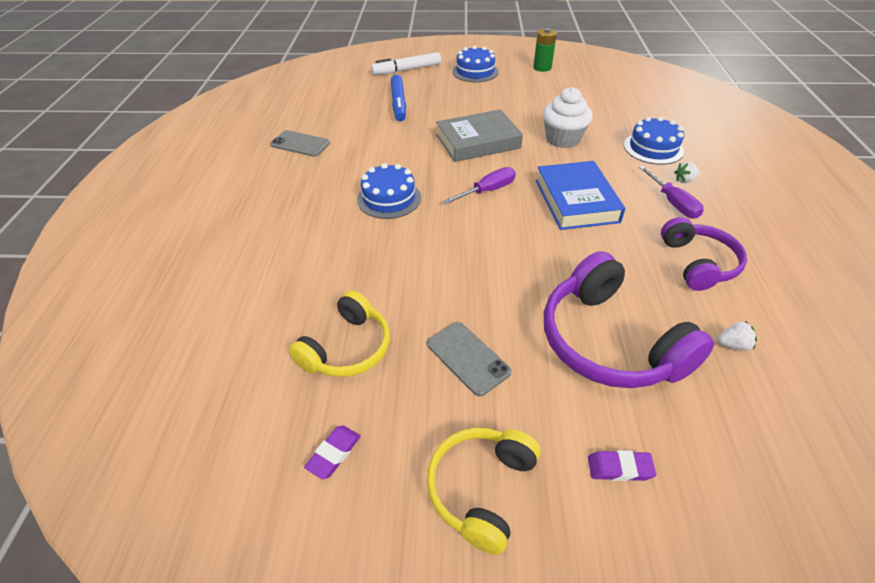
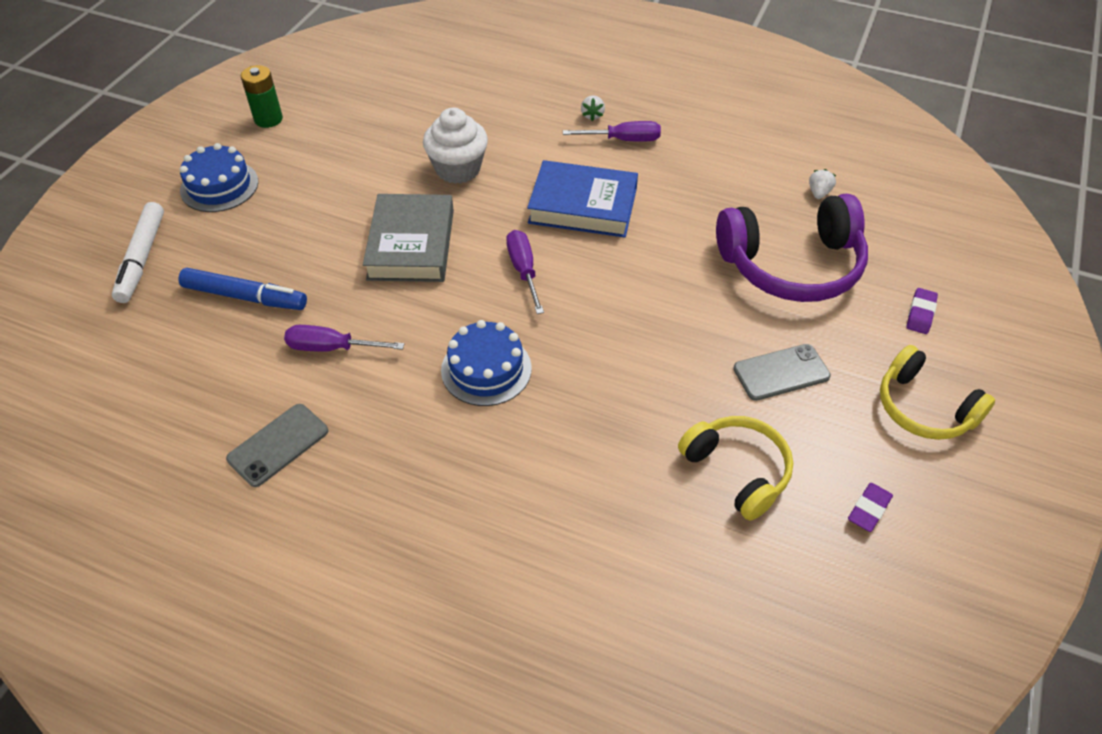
camera: 70 degrees left, 5 degrees up
purple eraser [304,425,361,479] -> purple eraser turned 75 degrees clockwise [848,483,893,532]
blue cake [624,116,684,165] -> none
purple headphones [661,217,747,291] -> none
none -> purple screwdriver [284,325,404,352]

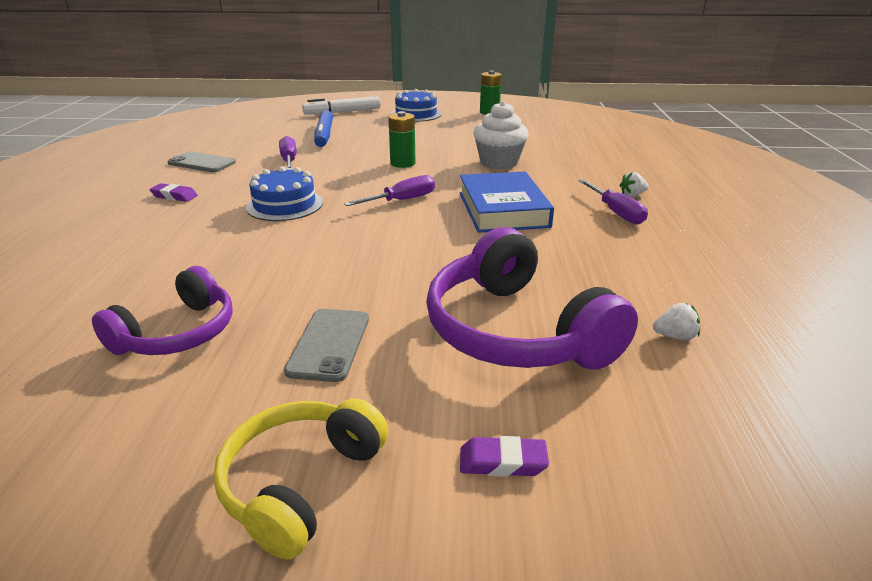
camera: 70 degrees right, 20 degrees down
grey book [363,194,454,282] -> green battery [388,111,415,168]
yellow headphones [678,416,793,521] -> purple headphones [92,266,233,355]
grey phone [733,344,831,401] -> grey phone turned 45 degrees clockwise [284,309,369,382]
purple eraser [848,483,893,532] -> purple eraser moved to [150,183,198,202]

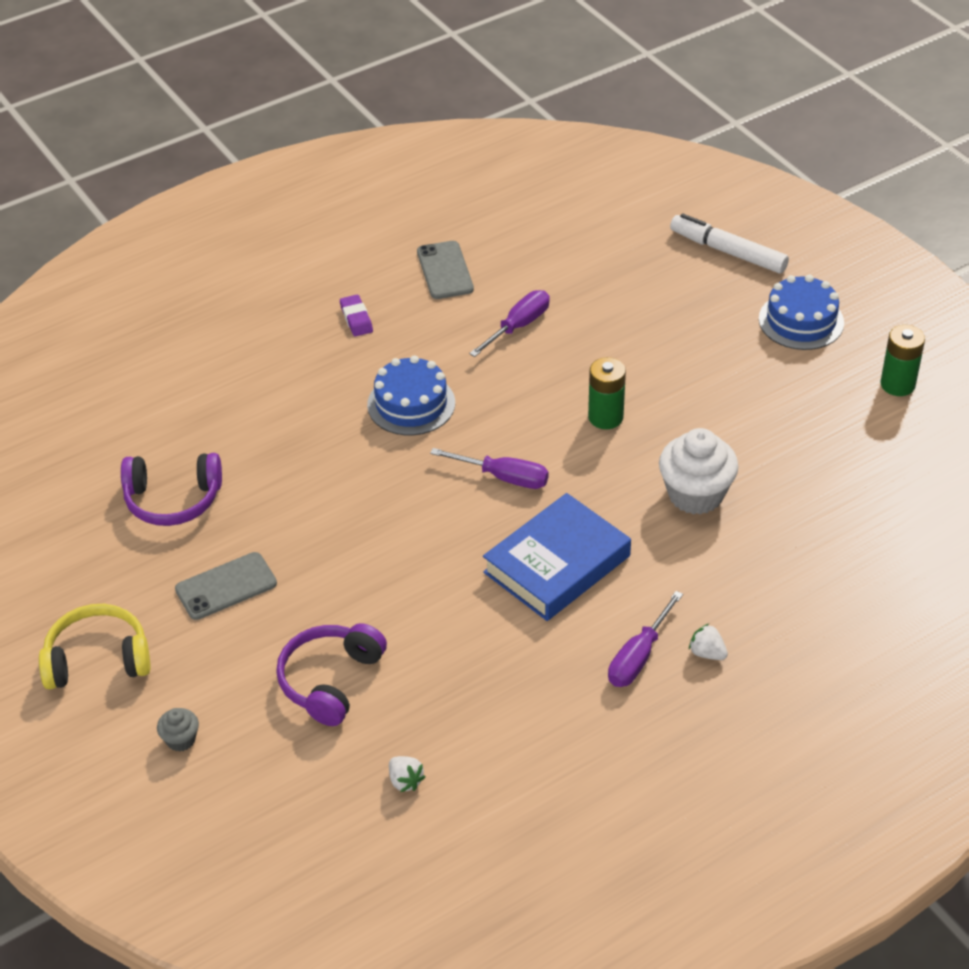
camera: 55 degrees right, 15 degrees up
blue marker [314,110,333,147] -> none
purple headphones [426,227,638,369] -> purple headphones [276,623,387,726], size x0.63
purple eraser [460,436,549,477] -> grey cupcake [157,708,199,752]

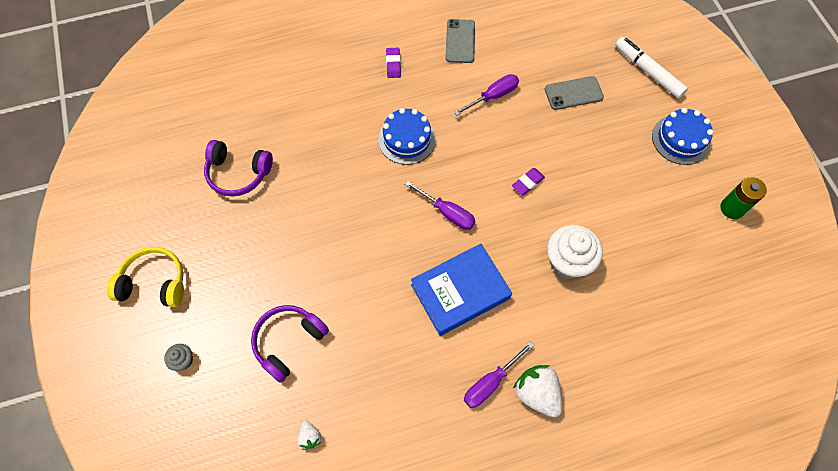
camera: 15 degrees right, 20 degrees up
grey phone [175,552,277,620] -> grey phone moved to [545,76,604,110]
green battery [588,357,626,429] -> purple eraser [512,168,545,195]
white strawberry [689,624,728,660] -> white strawberry [513,365,562,417], size x1.92

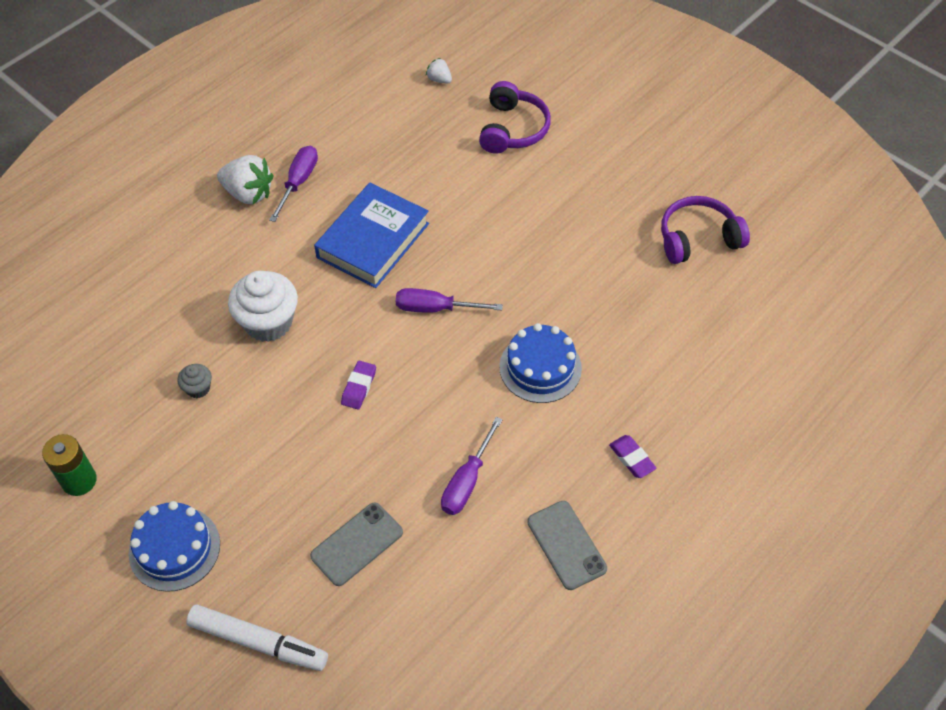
camera: 150 degrees right, 10 degrees down
yellow headphones [107,247,184,307] -> none
grey cupcake [164,344,193,371] -> grey cupcake moved to [178,364,212,398]

